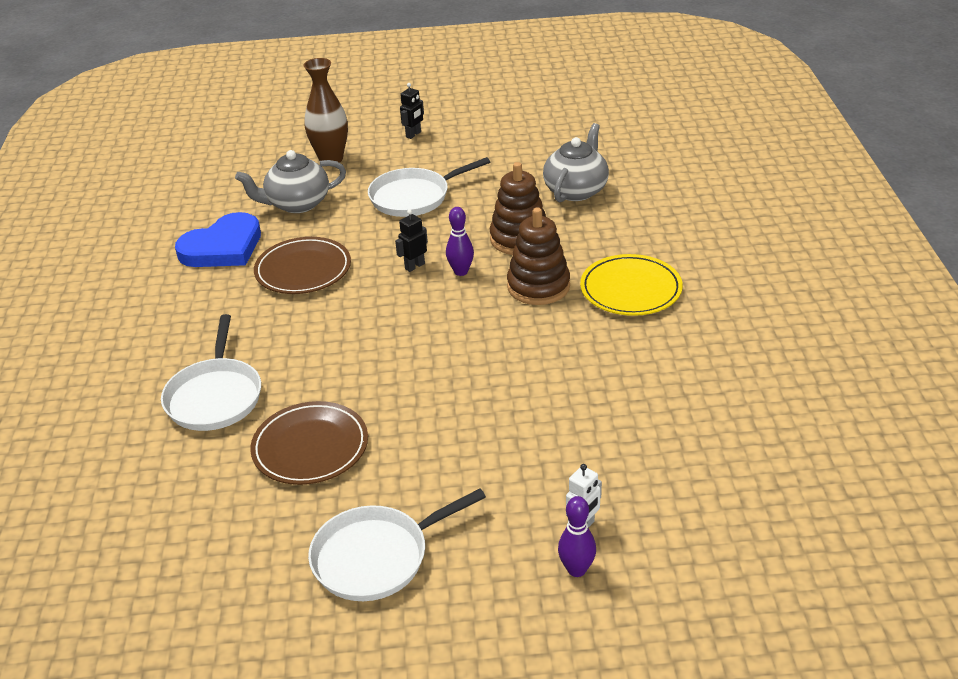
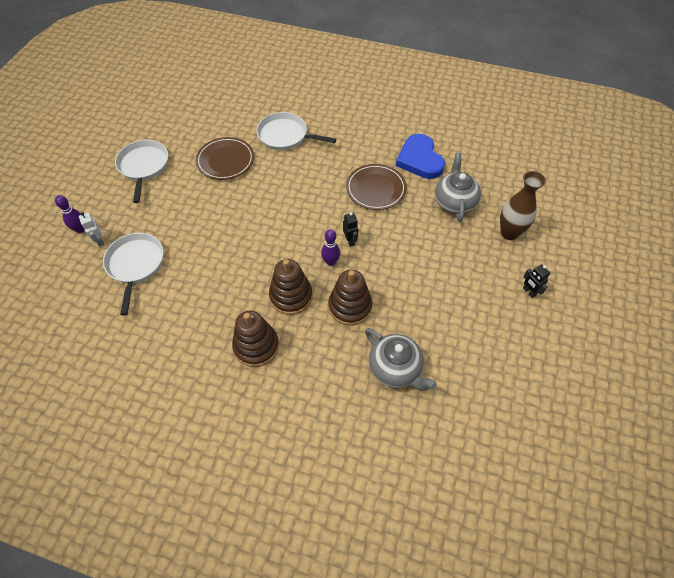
camera: 110 degrees right, 20 degrees up
white pan [368,157,490,217] -> white pan moved to [103,233,163,316]
yellow plate [580,254,683,316] -> brown stacking toy [232,310,279,367]

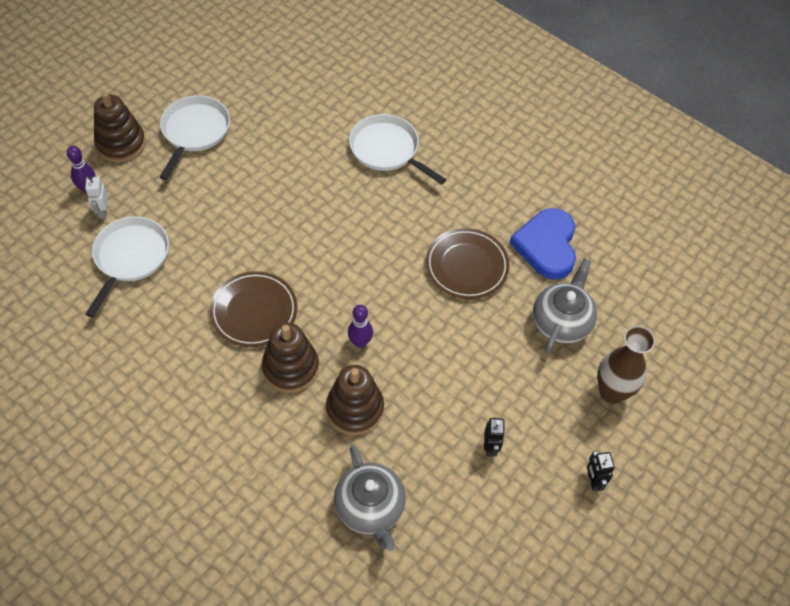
camera: 20 degrees right, 0 degrees up
brown plate [196,137,254,180] -> brown plate moved to [210,271,297,347]
brown stacking toy [232,310,279,367] -> brown stacking toy moved to [94,92,146,163]
black robot [343,212,358,247] -> black robot moved to [484,417,505,457]

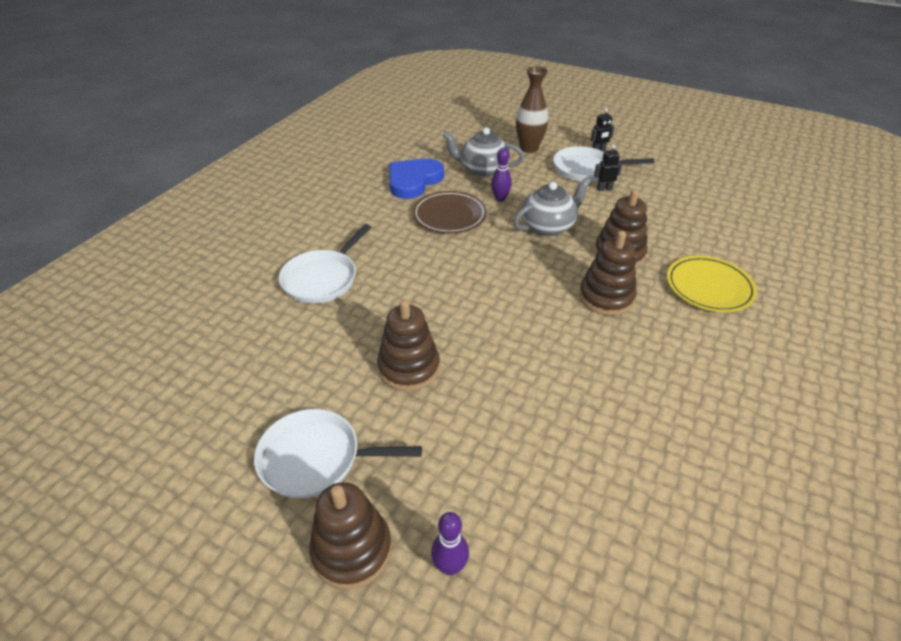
camera: 100 degrees left, 15 degrees down
white robot [85,176,108,219] -> none
white pan [85,216,169,317] -> white pan moved to [553,146,654,182]
brown plate [210,271,297,347] -> none
grey teapot [334,445,406,551] -> grey teapot moved to [513,177,591,236]
purple bowling pin [348,305,373,348] -> purple bowling pin moved to [491,148,512,201]
blue heart [510,208,576,279] -> blue heart turned 135 degrees clockwise [390,158,444,199]
none -> brown stacking toy [377,299,440,391]
none -> yellow plate [667,256,757,312]

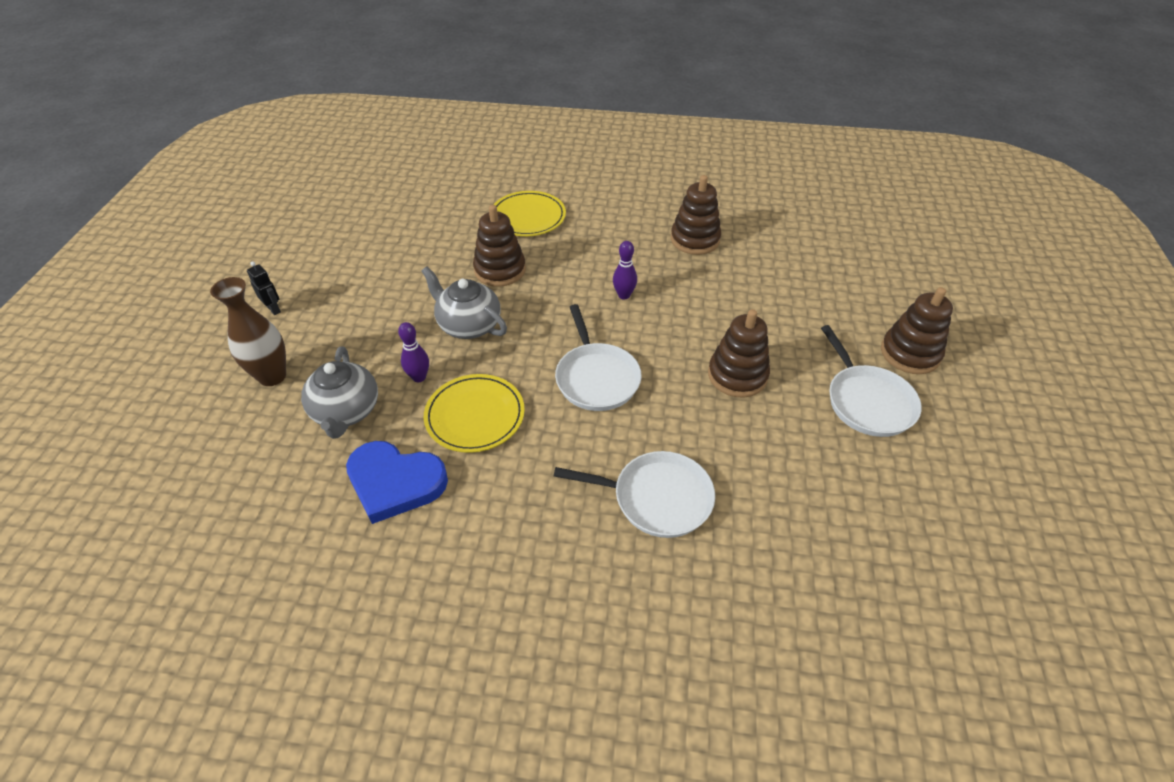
camera: 110 degrees left, 5 degrees up
brown plate [413,191,487,234] -> yellow plate [424,374,525,453]
purple bowling pin [431,512,469,575] -> purple bowling pin moved to [613,241,637,299]
white pan [553,146,654,182] -> white pan moved to [555,304,642,411]
brown stacking toy [579,231,637,316] -> brown stacking toy moved to [671,175,721,255]
black robot [594,145,622,191] -> none

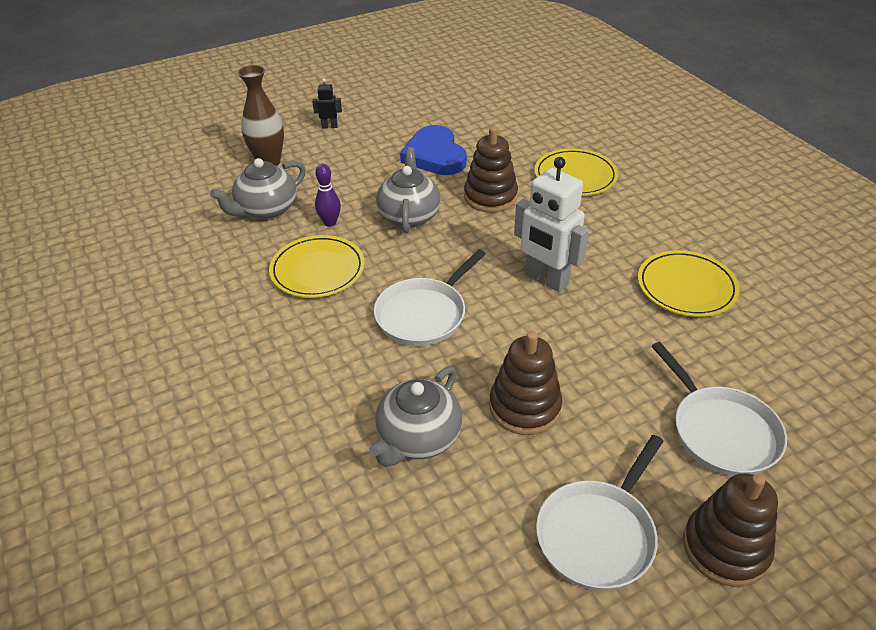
camera: 55 degrees right, 5 degrees down
black robot [247,261,281,315] -> black robot turned 105 degrees counterclockwise [312,78,342,129]
blue heart [346,441,448,524] -> blue heart moved to [400,125,467,175]
white pan [554,451,715,538] -> white pan moved to [652,342,787,476]
purple bowling pin [613,241,637,299] -> white robot [514,157,589,292]
brown stacking toy [671,175,721,255] -> yellow plate [638,250,740,317]
none -> grey teapot [369,366,462,467]

